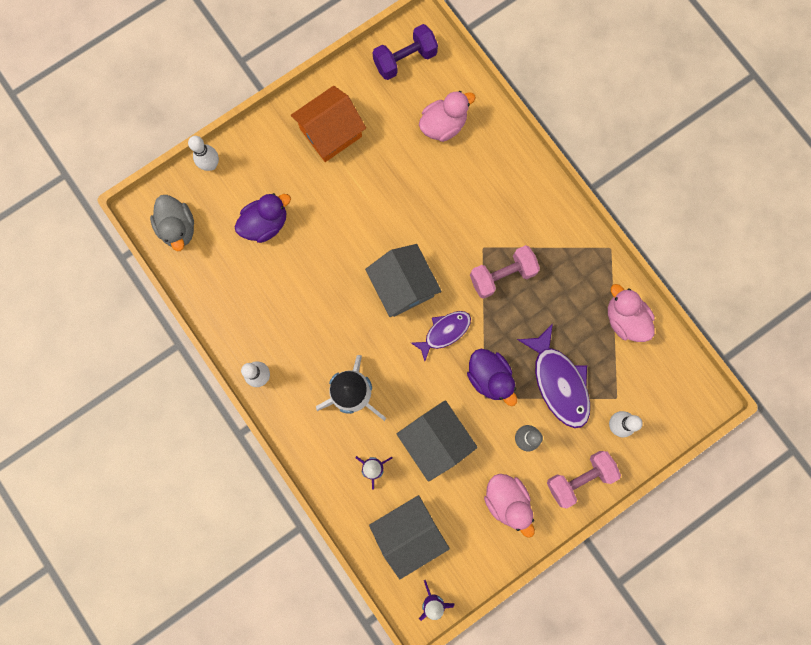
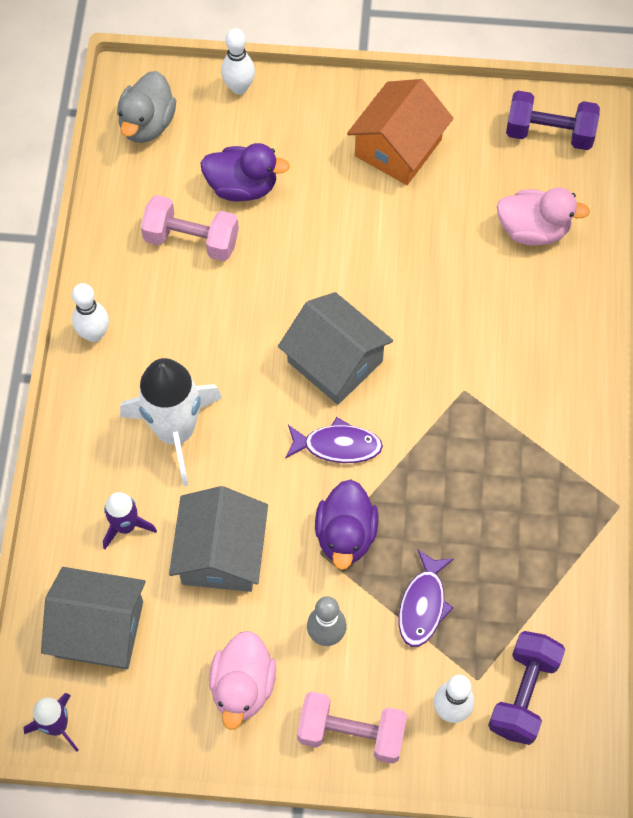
camera: 40 degrees right, 15 degrees down
orange house [291,86,366,162] -> orange house turned 60 degrees counterclockwise [347,79,453,185]
grey house [365,244,442,317] -> grey house turned 60 degrees counterclockwise [278,292,393,405]
pink dumbbell [470,245,540,299] -> pink dumbbell moved to [141,195,239,261]
purple fish [517,324,590,428] -> purple fish [398,550,454,647], size x0.62
pink duck [608,284,655,342] -> none
none -> purple dumbbell [488,631,565,745]

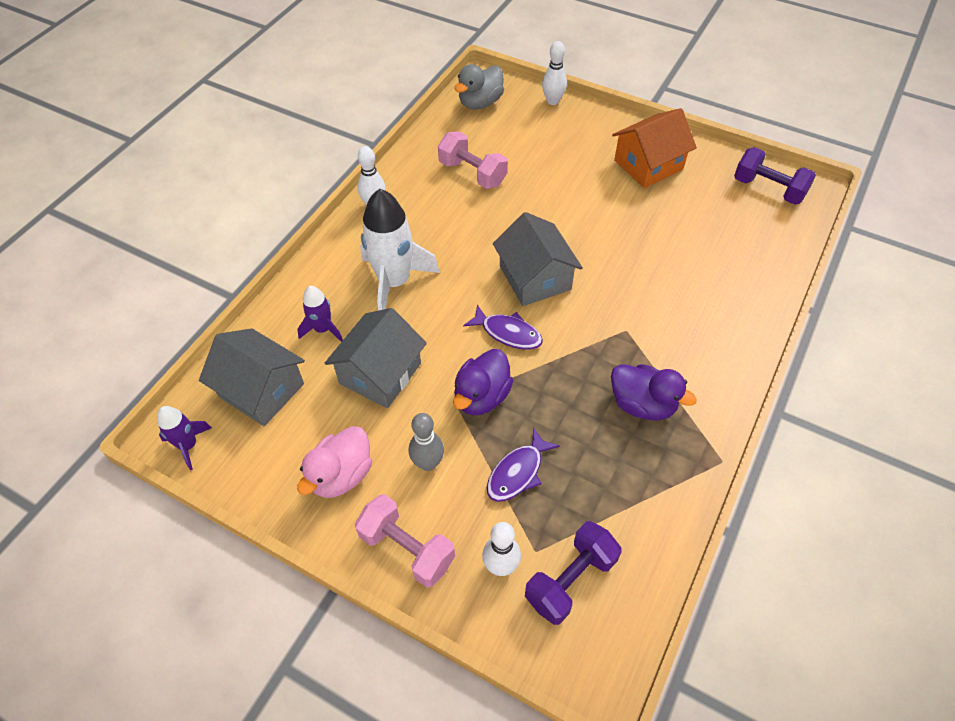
camera: 25 degrees right, 10 degrees down
purple duck [200,143,290,202] -> purple duck moved to [611,364,697,421]
pink duck [497,188,590,246] -> none

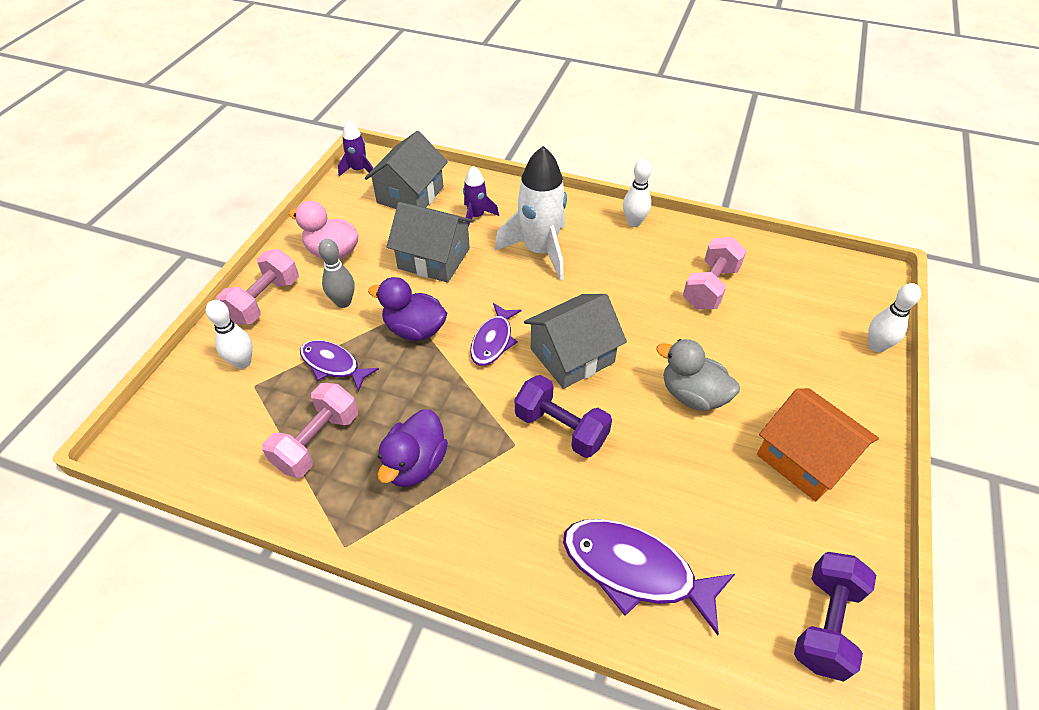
camera: 80 degrees right, 5 degrees down
grey duck [455,64,504,110] -> grey duck moved to [656,339,740,411]
purple dumbbell [525,521,621,625] -> purple dumbbell moved to [515,375,612,458]
none -> pink dumbbell [262,383,358,478]
none -> purple fish [563,519,735,635]

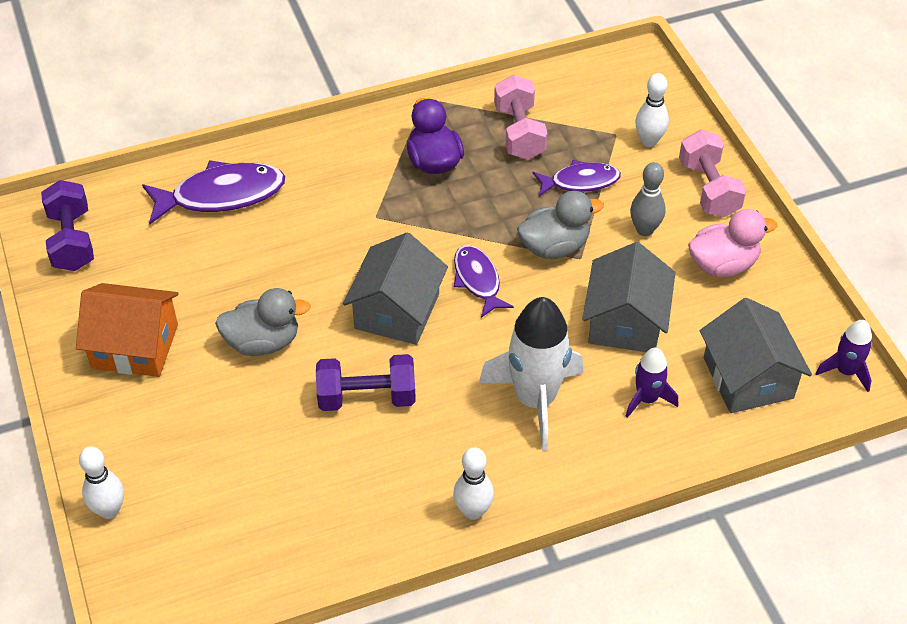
camera: 140 degrees right, 0 degrees up
purple duck [368,277,447,341] -> grey duck [517,191,604,259]
grey house [387,202,474,283] -> grey house turned 60 degrees counterclockwise [582,242,675,352]
purple dumbbell [515,375,612,458] -> purple dumbbell moved to [316,354,416,411]
pink dumbbell [683,237,746,309] -> none

